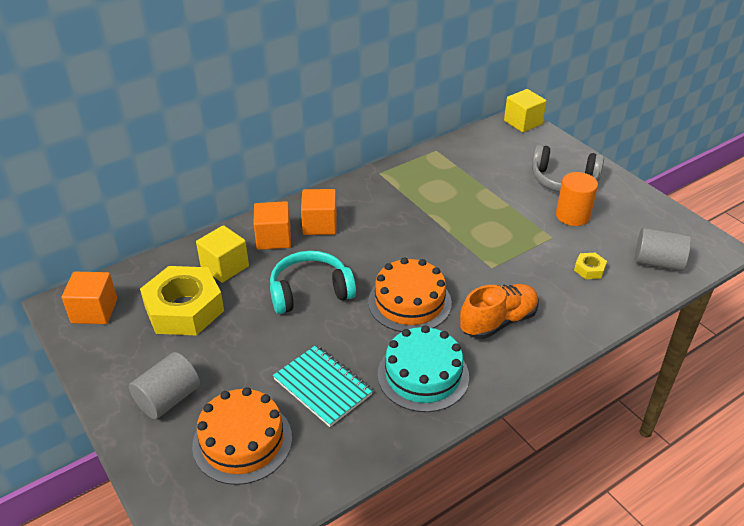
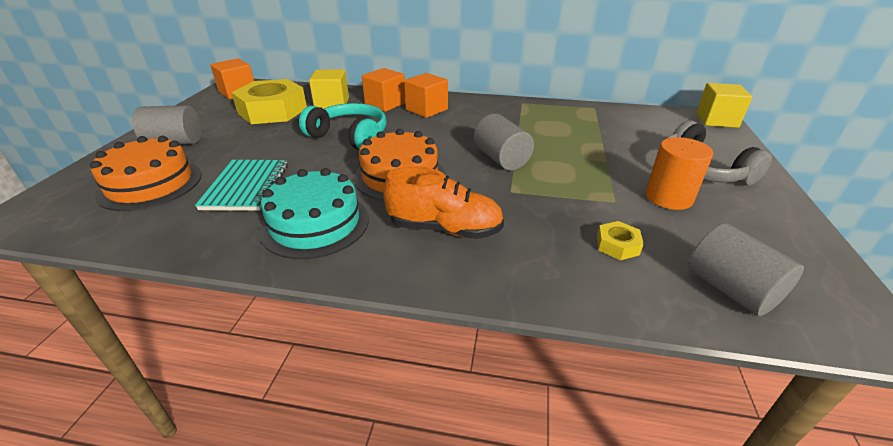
camera: 45 degrees right, 5 degrees down
none -> grey cylinder [474,114,534,170]

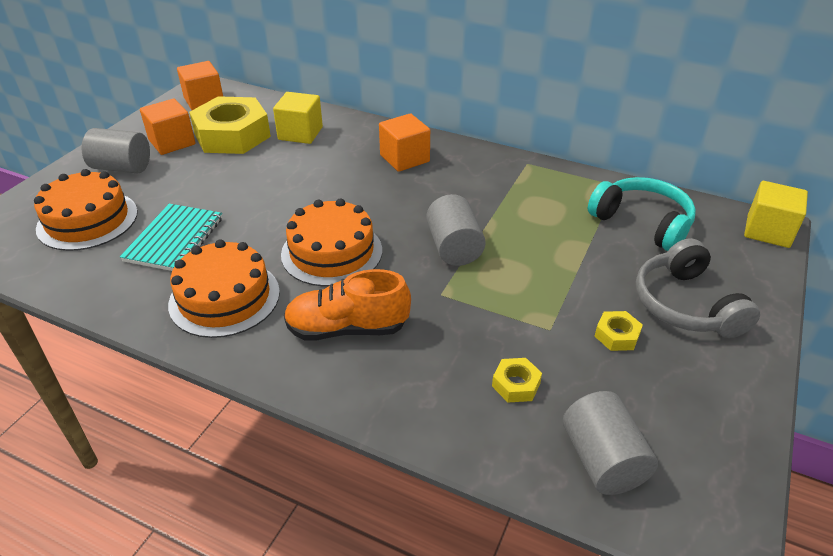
camera: 15 degrees right, 5 degrees up
turquoise cake [259,168,369,259] -> orange cake [168,239,280,338]
turquoise headphones [299,103,386,150] -> turquoise headphones moved to [588,177,696,251]
orange cube [362,68,405,112] -> orange cube moved to [140,99,195,155]
orange shoe [383,166,504,239] -> orange shoe turned 150 degrees clockwise [284,269,411,341]
orange cylinder [645,137,713,210] -> yellow nut [595,311,643,351]

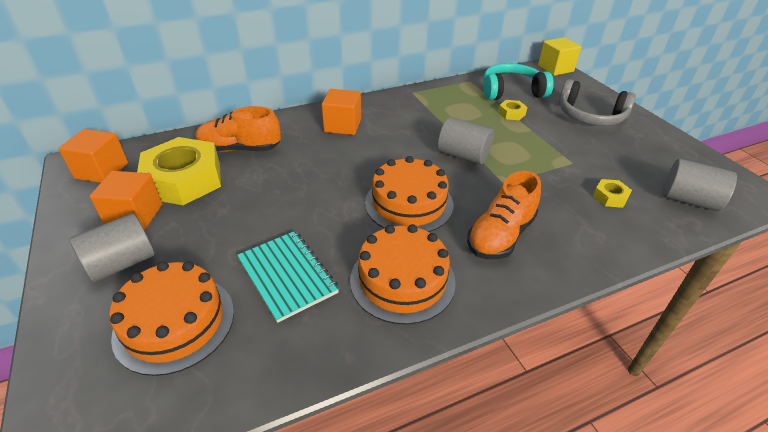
camera: 50 degrees left, 0 degrees up
yellow cube [273,92,323,144] -> orange shoe [196,106,281,152]
yellow nut [595,311,643,351] -> yellow nut moved to [498,100,527,120]

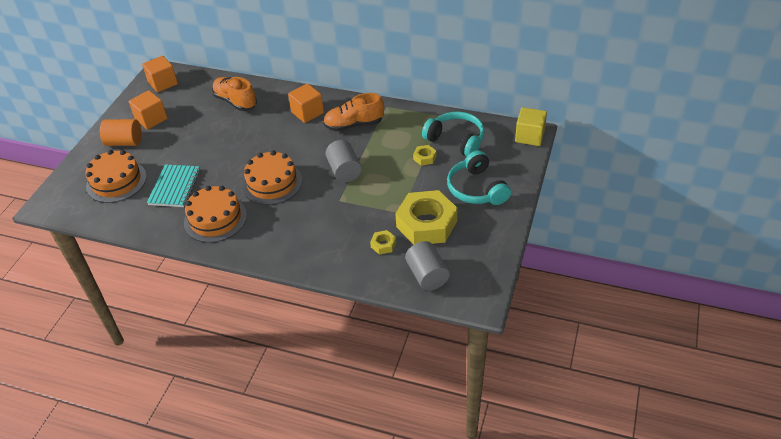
camera: 45 degrees right, 5 degrees up
grey cylinder [69,213,155,282] -> orange cylinder [100,119,142,146]
yellow nut [137,137,221,205] -> yellow nut moved to [395,190,457,245]
orange shoe [467,171,541,259] -> orange shoe moved to [323,93,384,131]
grey headphones [559,79,636,126] -> turquoise headphones [447,150,511,205]

